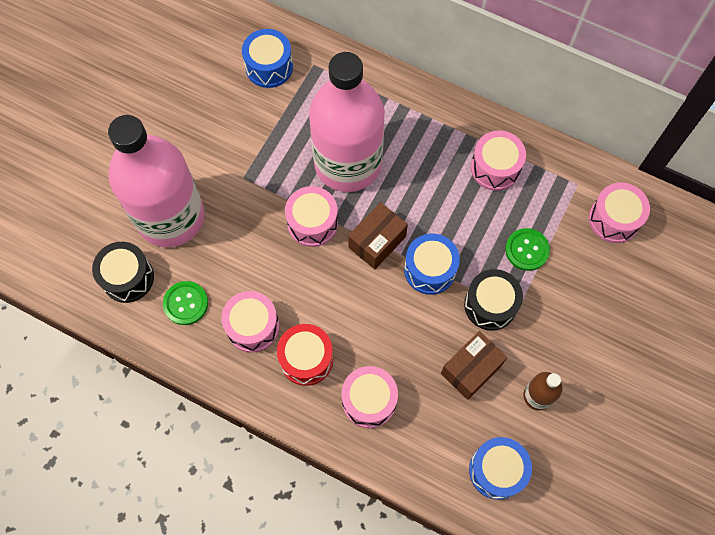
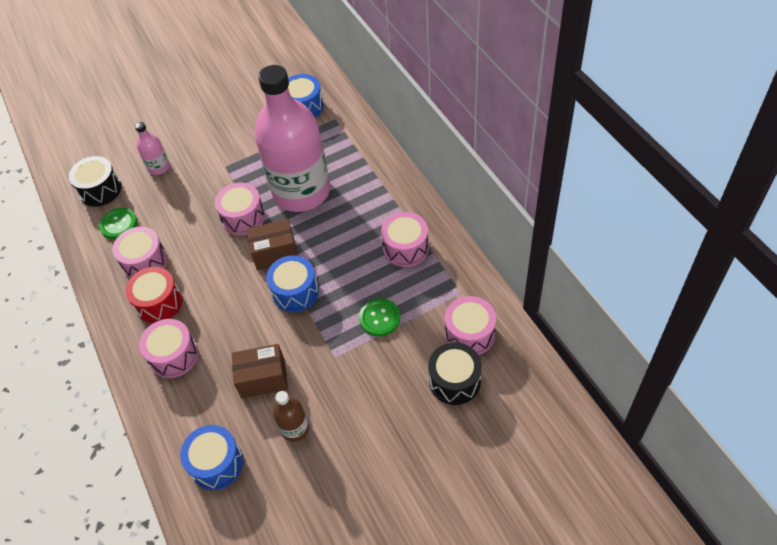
camera: 40 degrees right, 15 degrees down
pink bottle [108,115,204,247] -> pink bottle [135,122,170,175], size x0.40
black drum [464,269,523,331] -> black drum moved to [428,342,482,405]

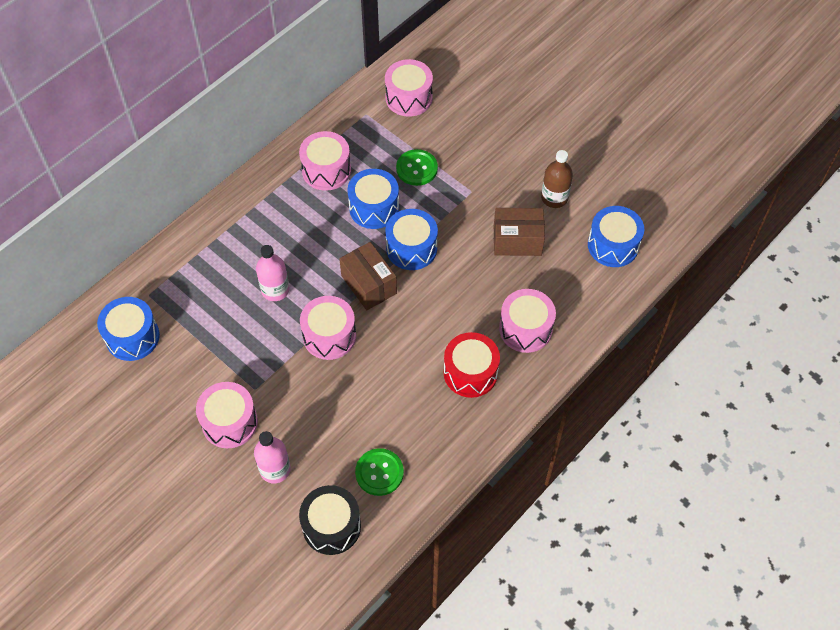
camera: 115 degrees left, 5 degrees up
pink drum [112,227,168,278] -> pink drum moved to [196,382,258,448]
brown box [231,344,288,398] -> brown box turned 60 degrees counterclockwise [494,208,545,256]
pink bottle [254,65,330,212] -> pink bottle [256,245,289,301], size x0.40
black drum [428,342,482,405] -> none
none -> blue drum [348,169,399,229]

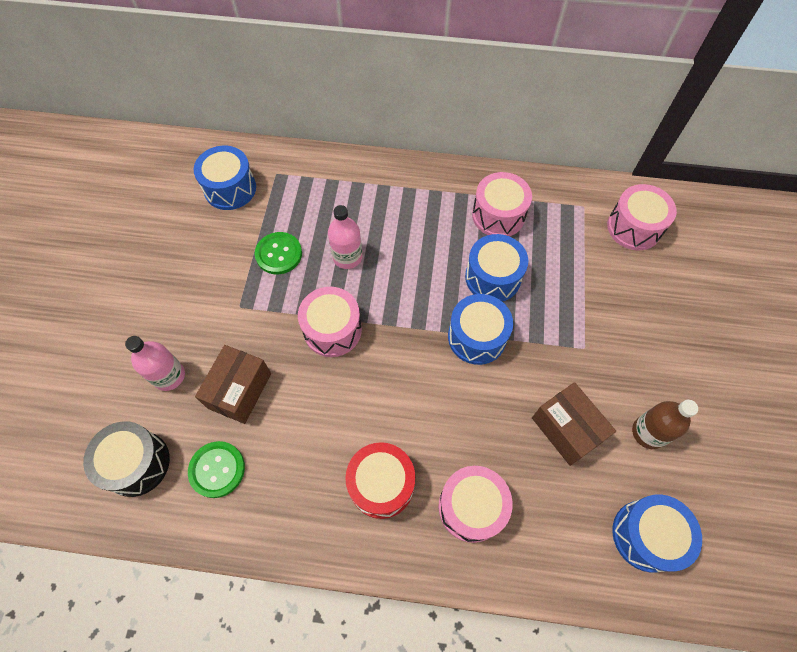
camera: 55 degrees right, 5 degrees up
pink drum [196,382,258,448] -> none
brown box [339,242,397,310] -> brown box moved to [195,345,271,424]
green button [396,149,438,186] -> green button moved to [255,232,302,274]

